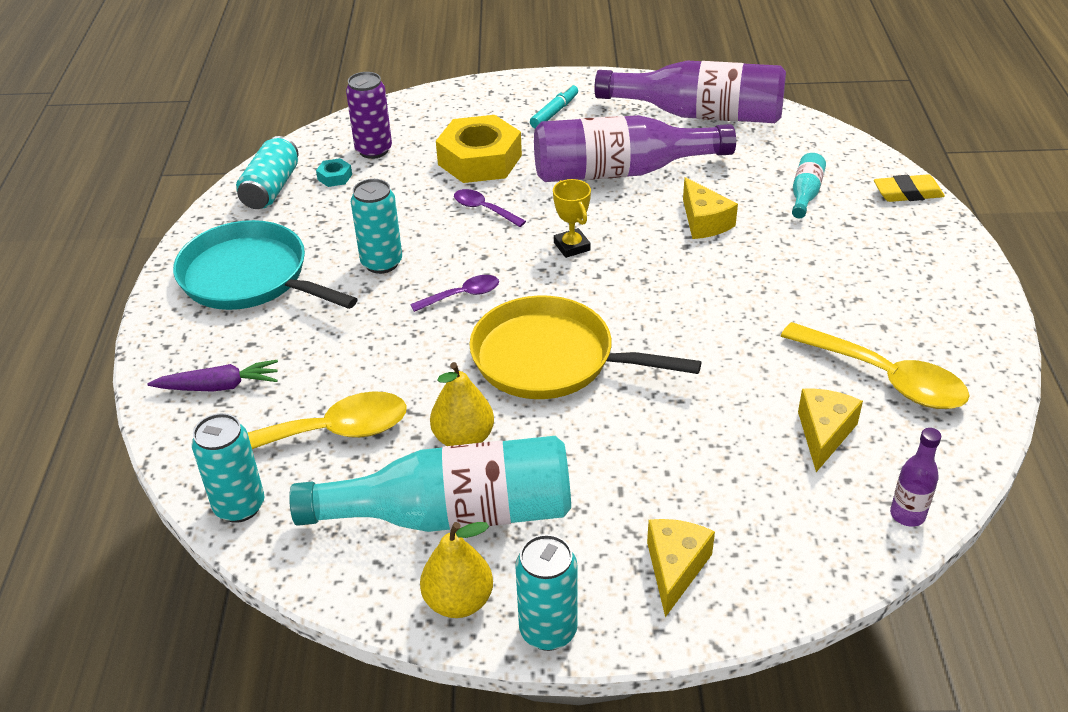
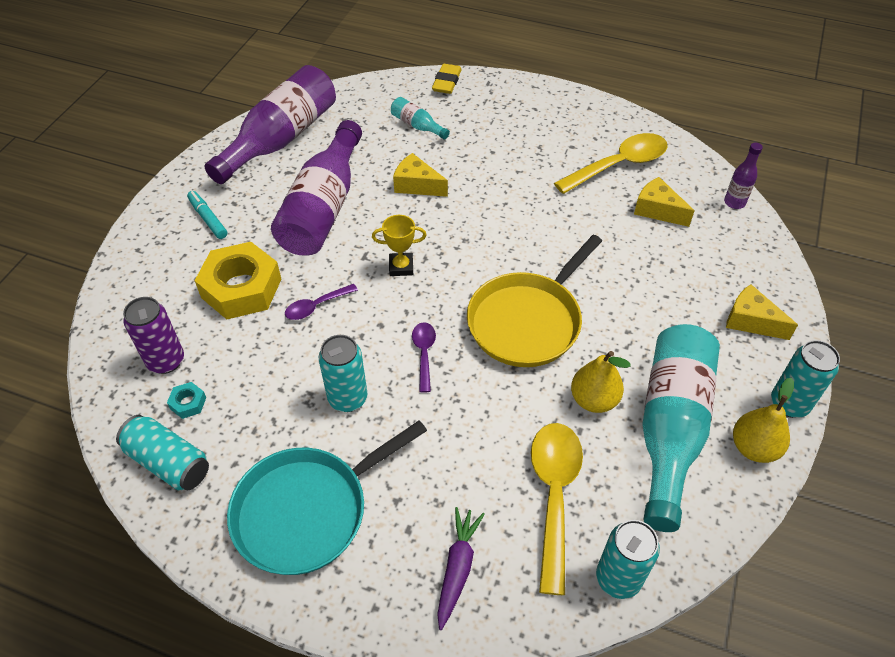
camera: 70 degrees left, 10 degrees up
yellow cheese [683,177,738,239] -> yellow cheese turned 150 degrees counterclockwise [393,153,448,197]

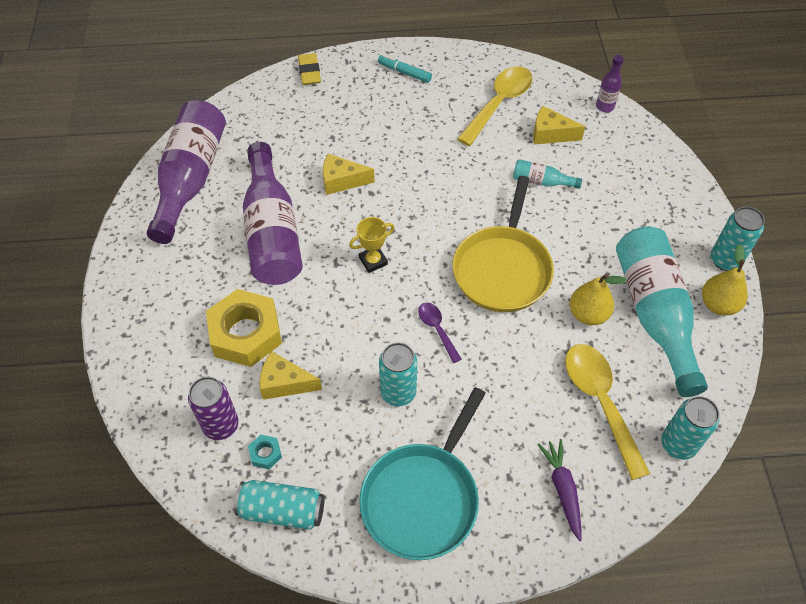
camera: 25 degrees left, 5 degrees up
turquoise marker [187,191,227,239] -> turquoise marker moved to [378,54,432,83]
purple spoon [285,284,358,320] -> none
turquoise bottle [391,97,450,139] -> turquoise bottle moved to [513,159,582,189]
yellow cheese [726,284,798,340] -> yellow cheese moved to [260,351,322,400]

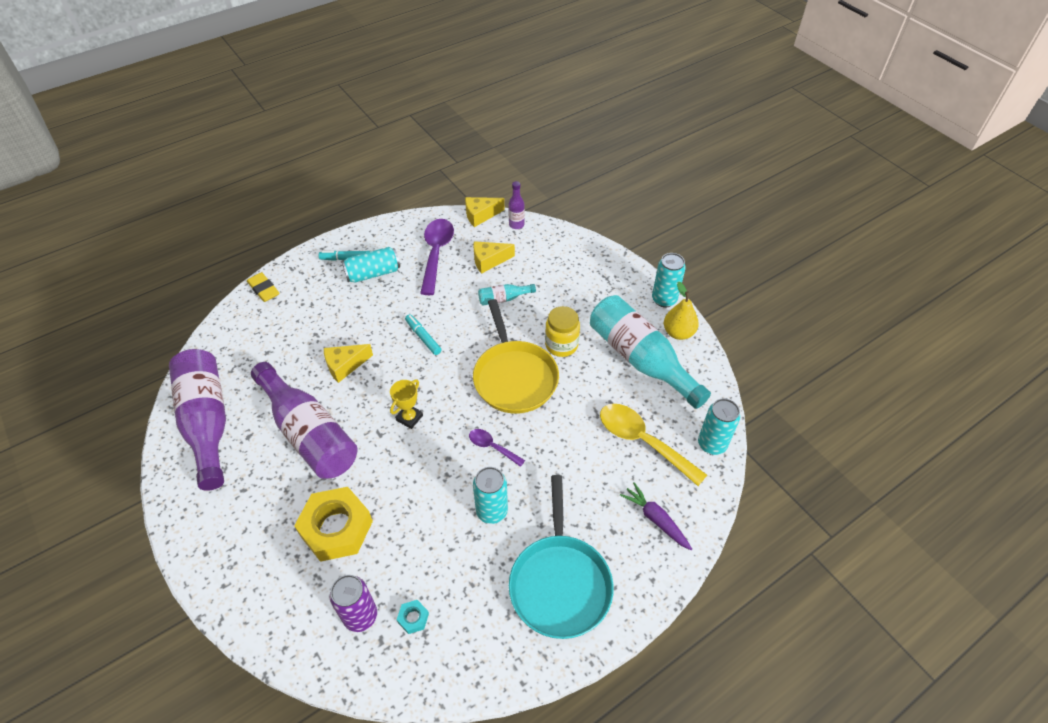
camera: 30 degrees left, 5 degrees down
turquoise can [234,480,325,530] -> turquoise can moved to [342,247,400,283]
yellow cheese [260,351,322,400] -> yellow cheese moved to [465,197,504,227]
yellow spoon [457,66,533,146] -> purple spoon [420,219,454,295]
yellow pear [570,273,627,325] -> none
none -> turquoise marker [405,314,442,355]
none -> yellow jar [545,306,580,357]

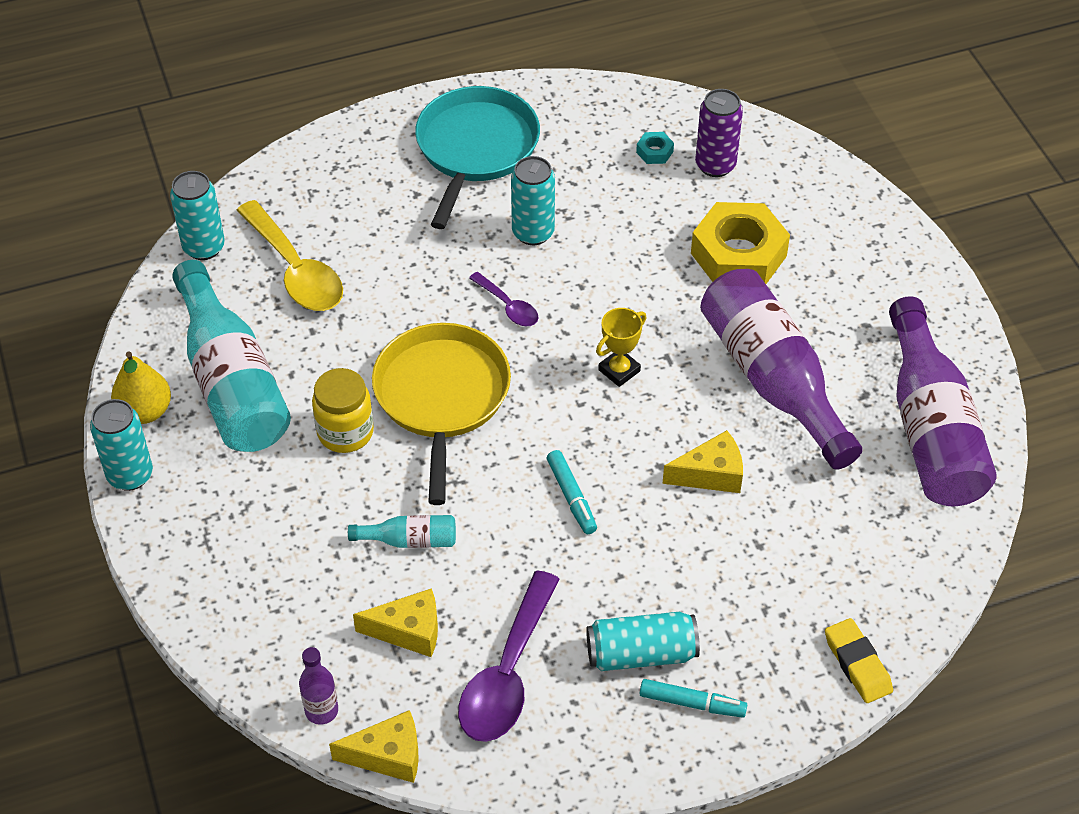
camera: 165 degrees left, 0 degrees up
purple carrot [620,482,692,550] -> none

